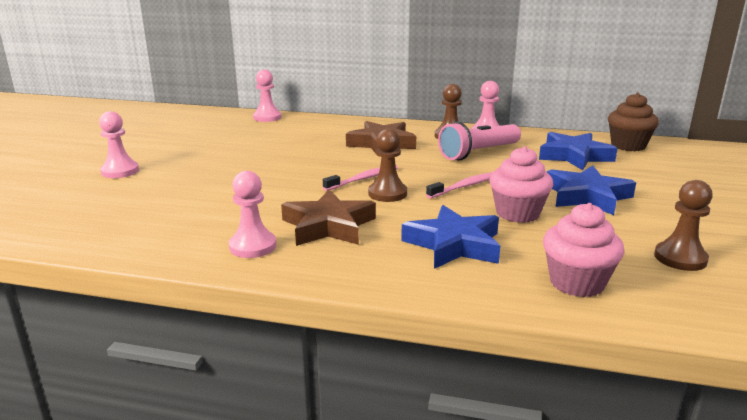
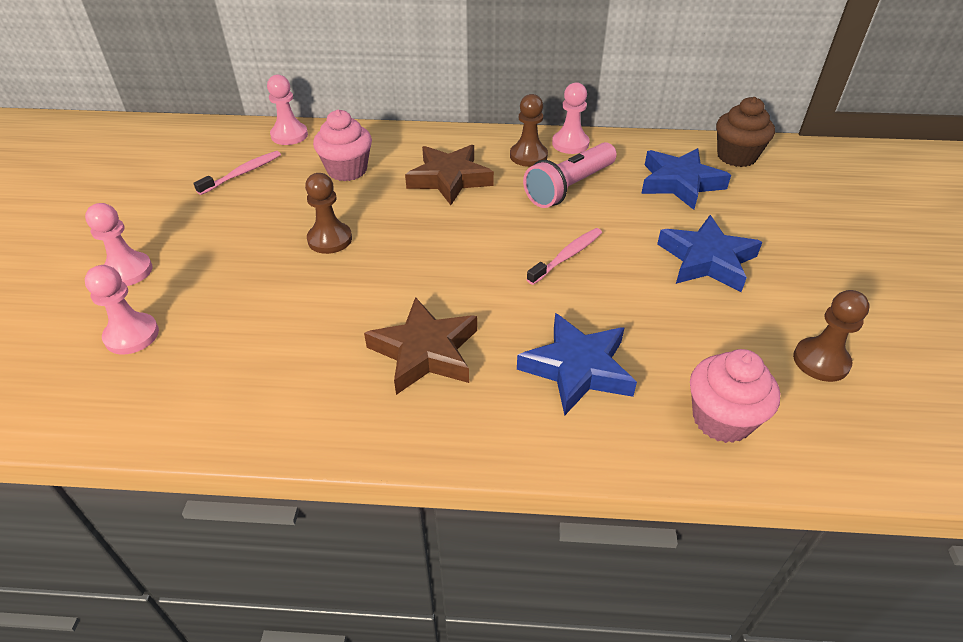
camera: 10 degrees left, 20 degrees up
pink pawn [229,171,277,258] -> pink pawn moved to [85,265,159,354]
pink toothbrush [323,165,398,191] -> pink toothbrush moved to [193,151,281,195]
brown pawn [368,129,407,202] -> brown pawn moved to [305,173,352,254]
pink cupcake [490,146,554,223] -> pink cupcake moved to [313,110,372,181]

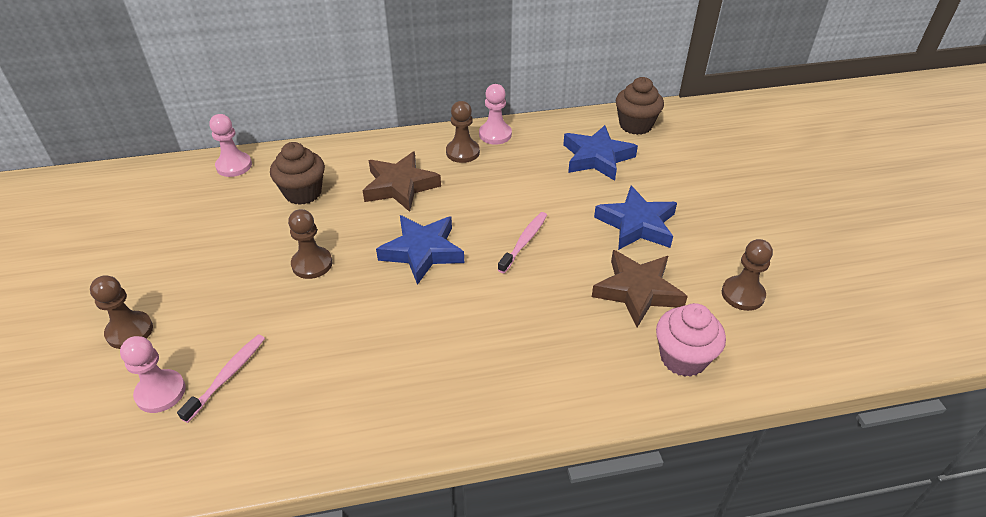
camera: 15 degrees left, 0 degrees up
pink pawn [85,203,153,286] -> brown pawn [90,275,153,349]
pink toothbrush [193,151,281,195] -> pink toothbrush moved to [177,335,265,423]
pink cupcake [313,110,372,181] -> brown cupcake [270,142,325,205]
brown star [364,297,477,395] -> brown star moved to [592,250,688,327]
blue star [517,313,637,415] -> blue star moved to [376,215,464,285]
pink flashlight [523,142,617,208] -> none

